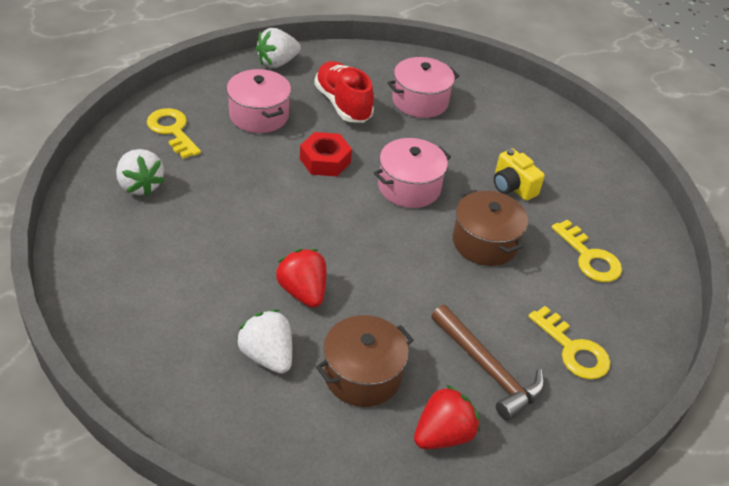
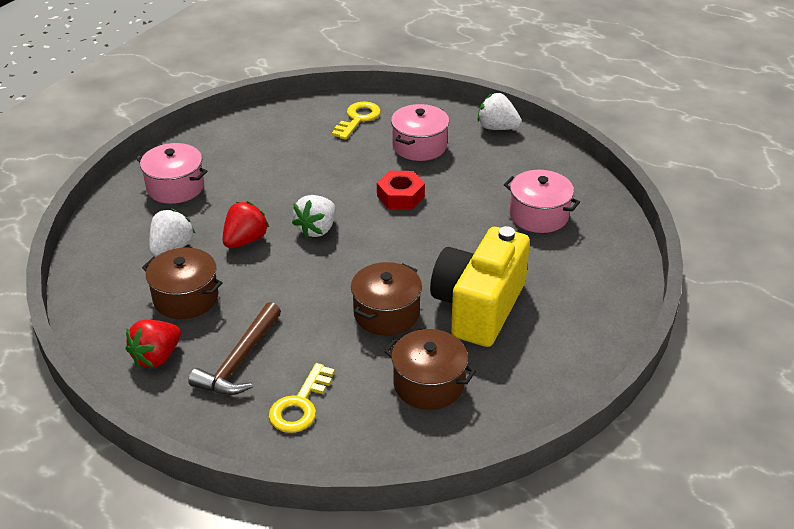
camera: 65 degrees right, 5 degrees down
white strawberry [116,149,165,196] -> white strawberry moved to [292,195,335,238]
red shoe [314,61,374,123] -> none
pink pot [374,138,451,208] -> pink pot moved to [137,143,208,204]
red strawberry [414,385,480,449] -> red strawberry turned 105 degrees clockwise [126,320,181,368]
yellow camera [494,148,545,201] -> yellow camera [430,226,530,347], size x2.13
yellow key [552,220,622,282] -> brown pot [384,329,476,410]

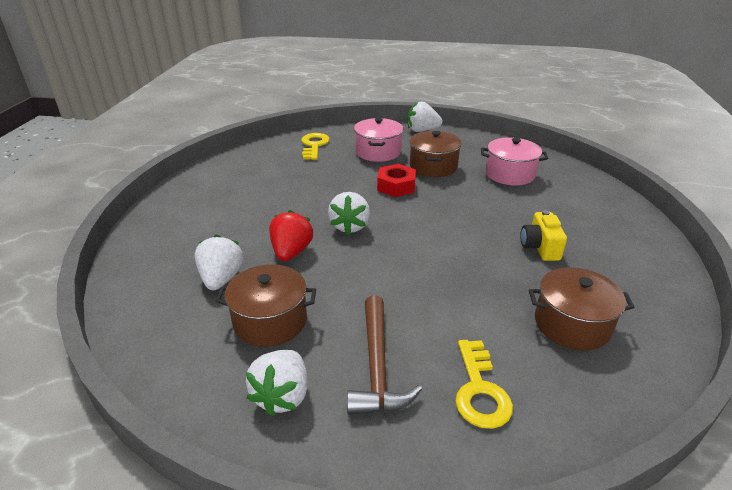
camera: 25 degrees left, 5 degrees down
red strawberry [126,320,181,368] -> white strawberry [246,350,308,416]
pink pot [137,143,208,204] -> none
brown pot [351,262,422,336] -> brown pot moved to [410,131,462,177]
yellow camera [430,226,530,347] -> yellow camera [520,210,567,261], size x0.47

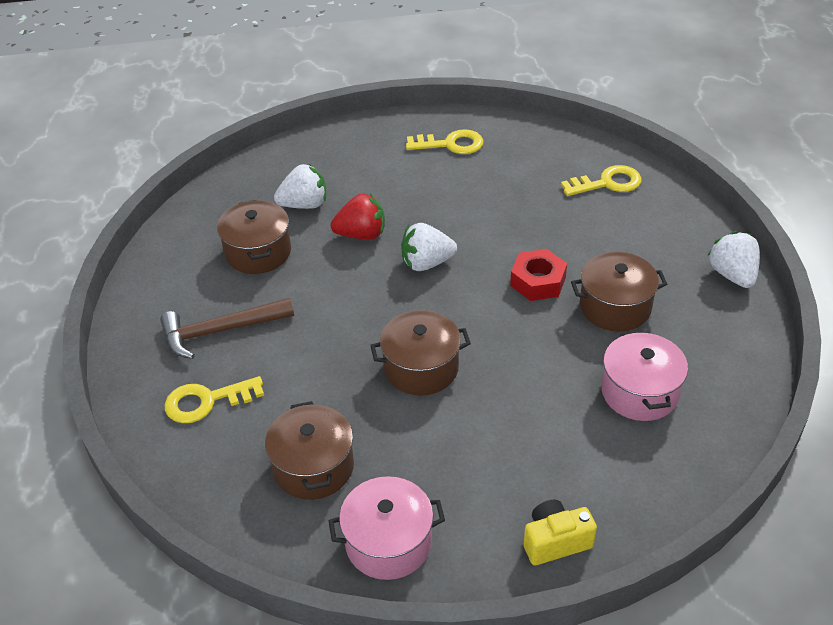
camera: 75 degrees right, 10 degrees up
white strawberry [246,350,308,416] -> none
pink pot [354,118,403,162] -> pink pot moved to [329,476,445,580]
yellow camera [520,210,567,261] -> yellow camera moved to [523,500,597,565]
none -> brown pot [370,310,471,395]
none -> yellow key [406,129,483,154]

